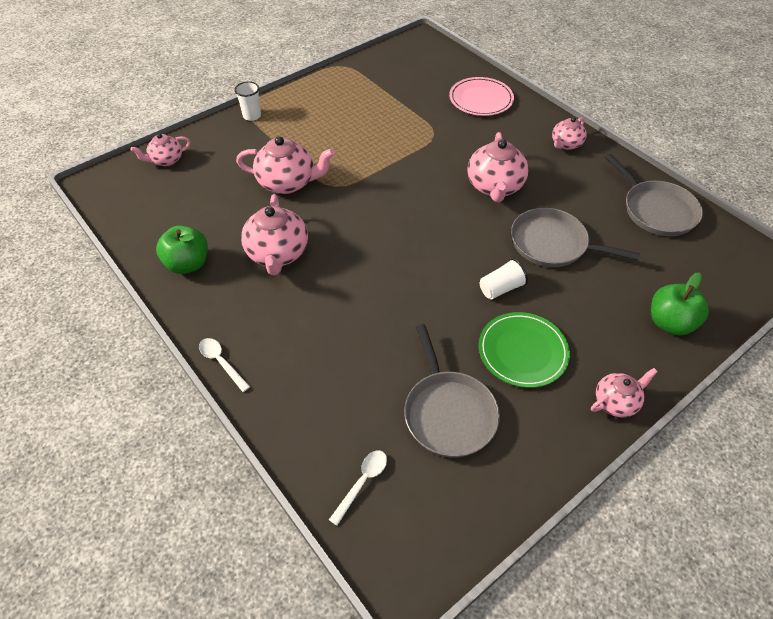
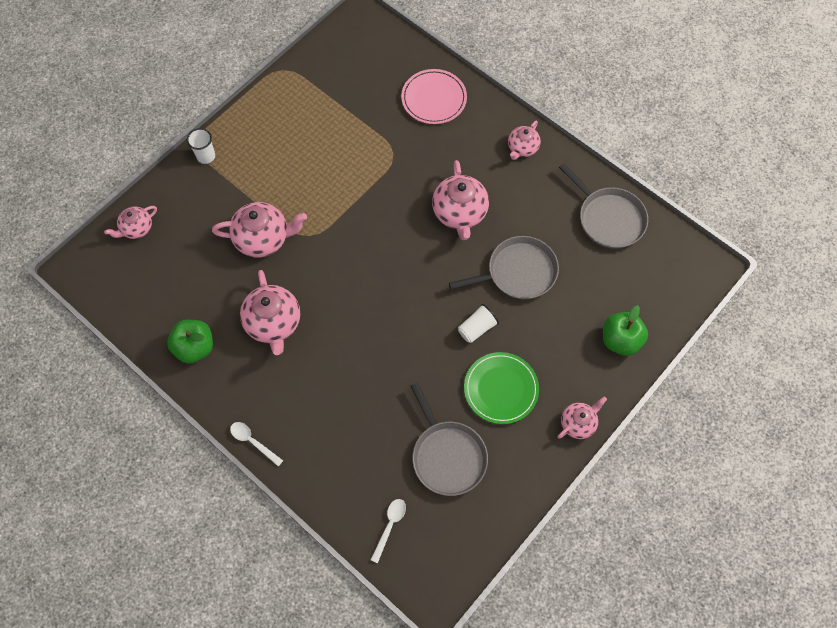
camera: 10 degrees left, 15 degrees up
grey pan [511,208,640,267] -> grey pan turned 150 degrees clockwise [449,236,559,299]

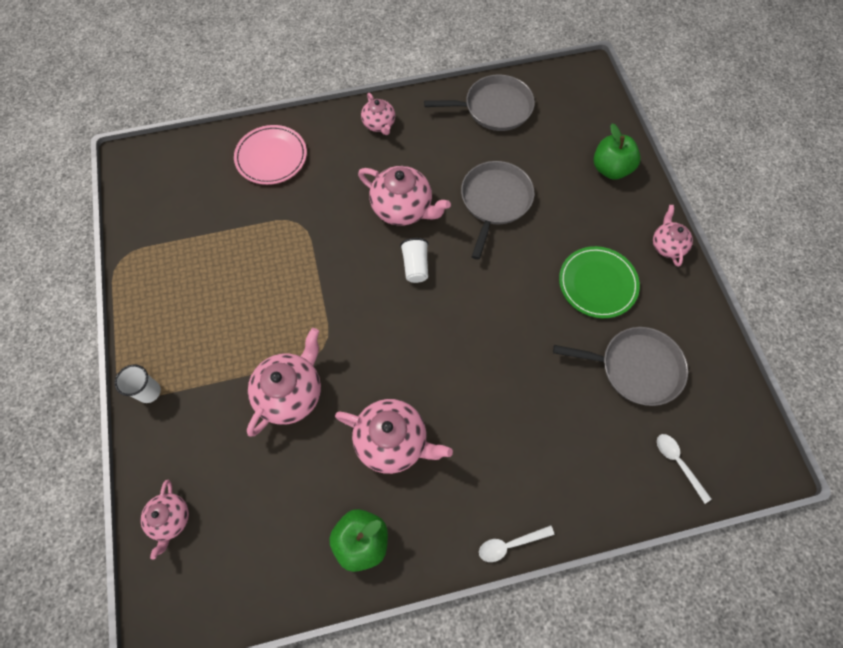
camera: 55 degrees left, 0 degrees up
white cup [458,304,499,343] -> white cup moved to [400,238,428,283]

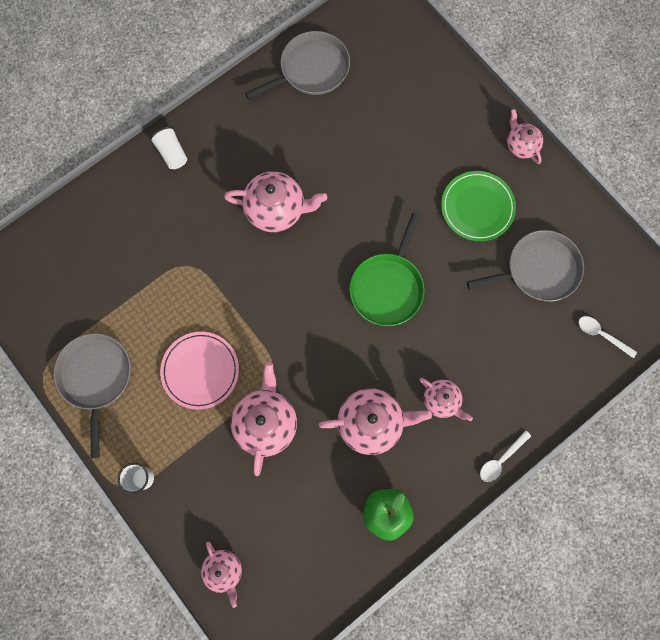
camera: 25 degrees left, 10 degrees up
pink plate [234,125,307,185] -> pink plate moved to [160,332,239,410]
pink teapot [361,93,395,135] -> pink teapot moved to [420,378,473,421]
white cup [400,238,428,283] -> white cup moved to [150,127,187,169]
grey pan [461,161,534,260] -> grey pan moved to [54,333,131,458]
green apple [594,123,641,180] -> none
none -> green pan [349,213,424,326]

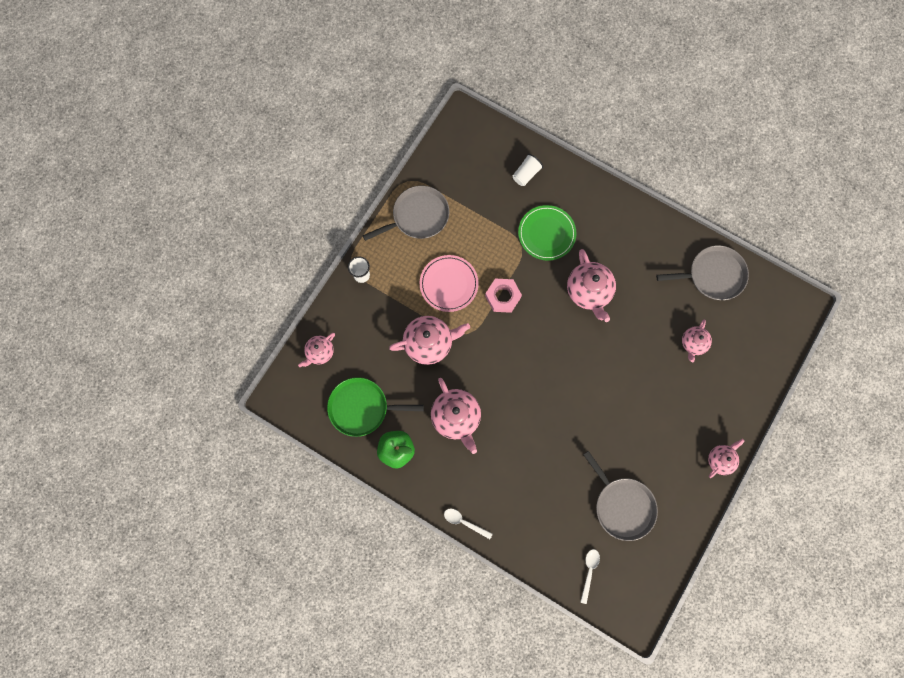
camera: 70 degrees right, 0 degrees up
white cup [150,127,187,169] -> white cup moved to [513,154,543,186]
grey pan [245,31,350,99] -> grey pan turned 45 degrees counterclockwise [656,245,749,300]
green pan [349,213,424,326] -> green pan moved to [327,377,424,437]
pink teapot [420,378,473,421] -> pink teapot moved to [682,320,712,362]
green plate [441,171,516,241] -> green plate moved to [518,205,577,261]
none -> pink nut [485,278,522,313]

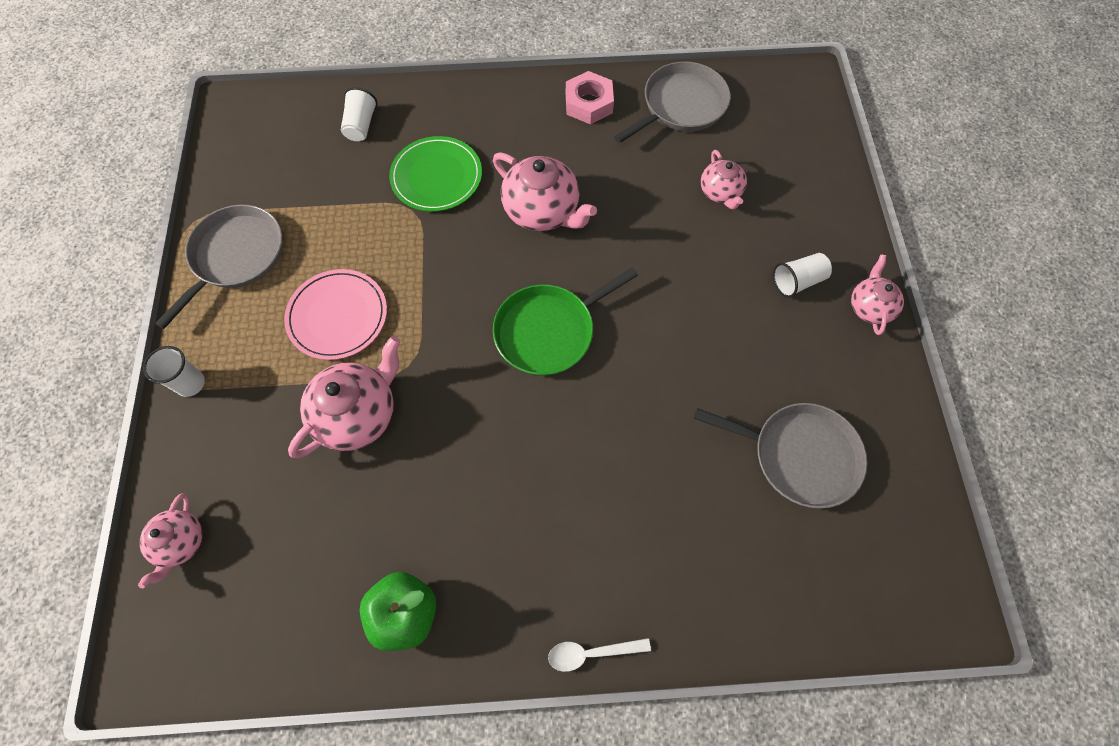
camera: 35 degrees left, 10 degrees down
green pan [327,377,424,437] -> green pan moved to [493,268,638,376]
pink teapot [431,378,481,454] -> none
pink nut [485,278,522,313] -> pink nut moved to [566,71,614,124]
white spoon [580,549,600,604] -> none
none -> white cup [773,253,832,298]

